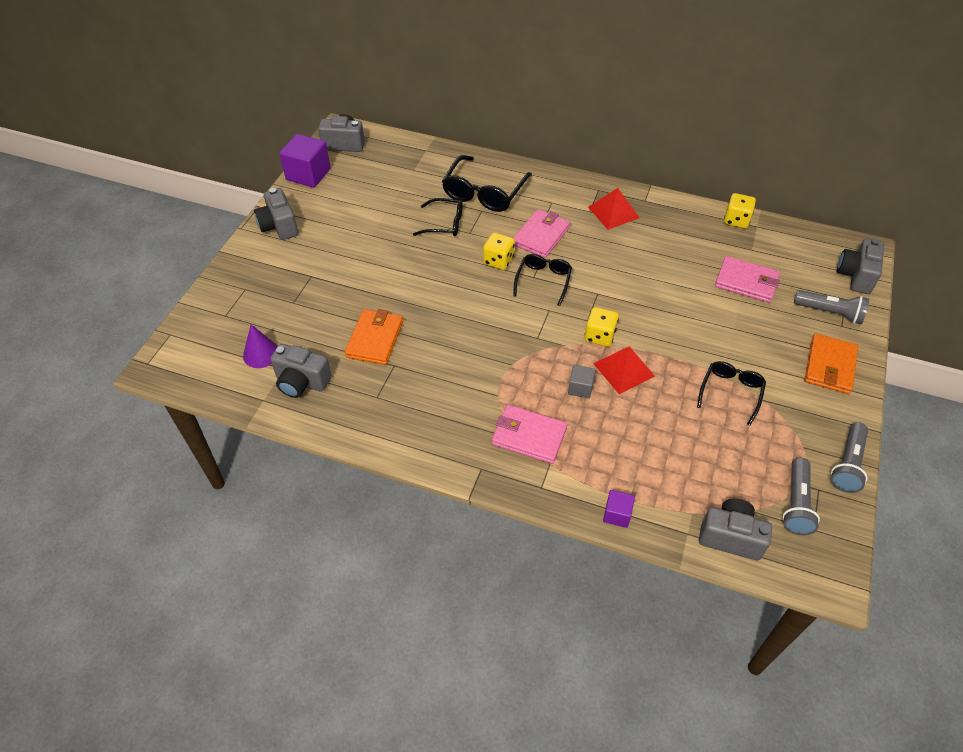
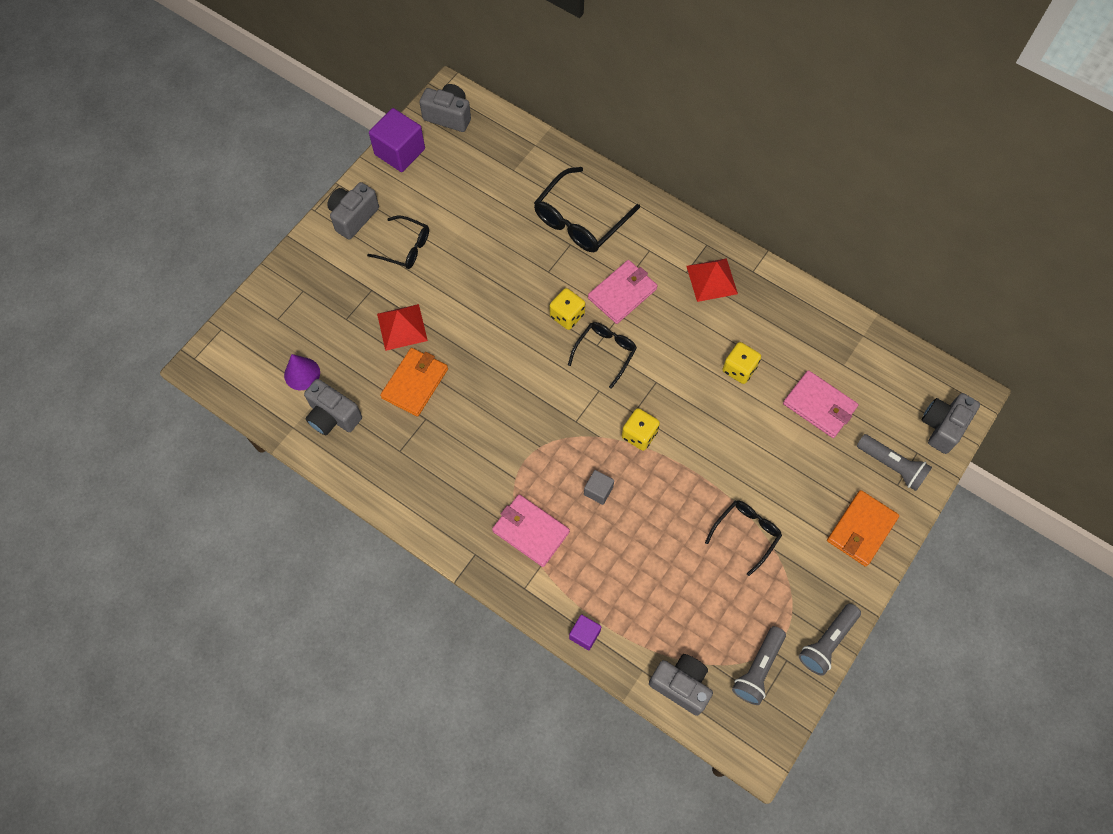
camera: 15 degrees right, 15 degrees up
grey camera [254,188,298,240] -> grey camera turned 45 degrees clockwise [327,182,379,240]
black glasses [413,198,463,236] -> black glasses moved to [367,215,429,269]
red pyramid [593,346,655,394] -> red pyramid moved to [377,304,428,351]
yellow dice [724,193,756,229] -> yellow dice moved to [722,342,761,384]

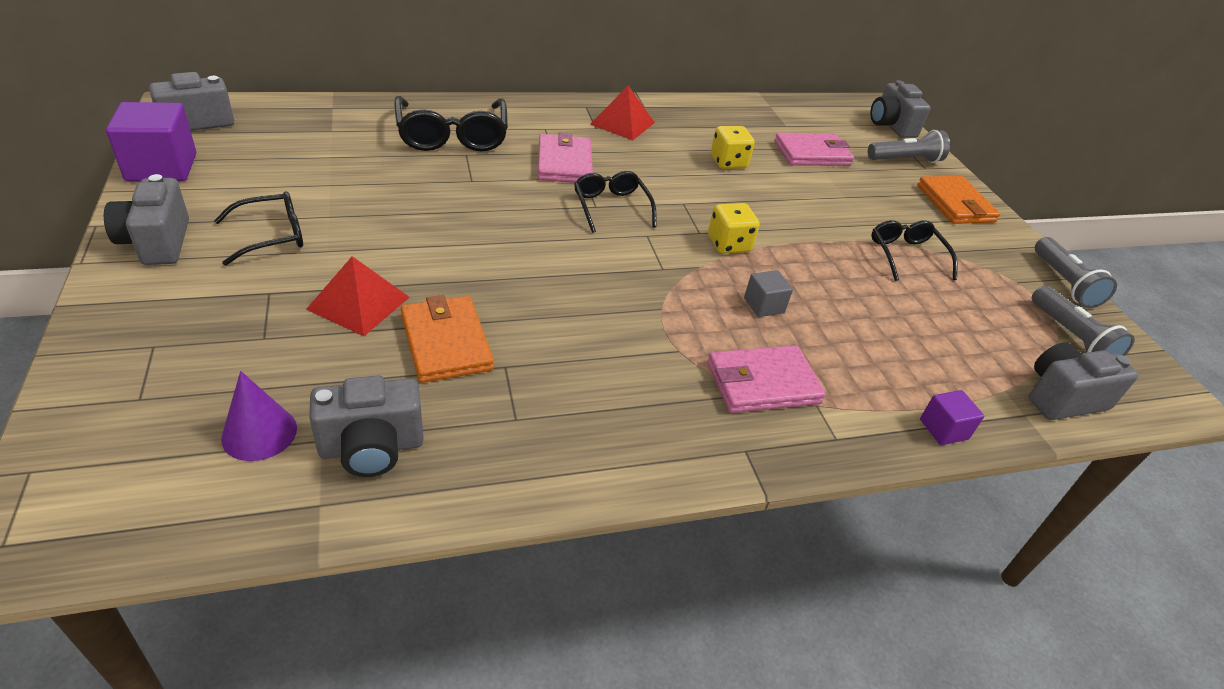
camera: 55 degrees left, 25 degrees down
yellow dice [550,288,585,330] -> none

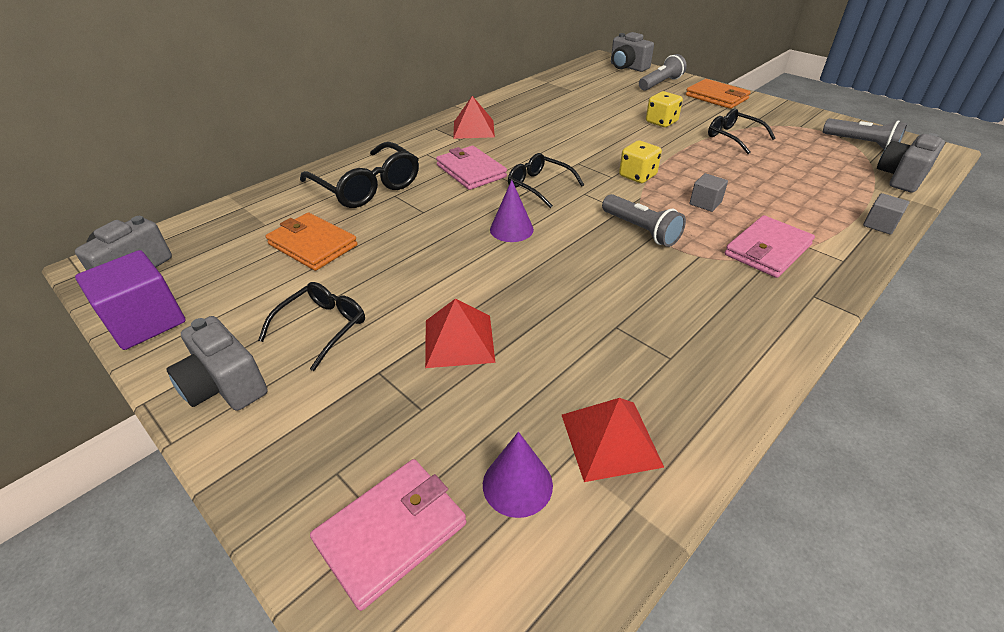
camera: 25 degrees left, 0 degrees up
grey camera [309,376,424,477] -> red pyramid [562,398,664,482]
orange wallet [401,295,494,383] -> orange wallet moved to [266,212,358,271]
yellow dice [711,126,755,169] -> yellow dice moved to [646,91,683,127]
pink wallet [774,133,854,166] -> pink wallet moved to [310,459,466,611]
purple cube [920,390,984,445] -> grey cube [863,193,910,235]
grey flashlight [1035,237,1117,308] -> grey flashlight moved to [602,194,686,247]
none -> purple cone [490,180,534,242]

